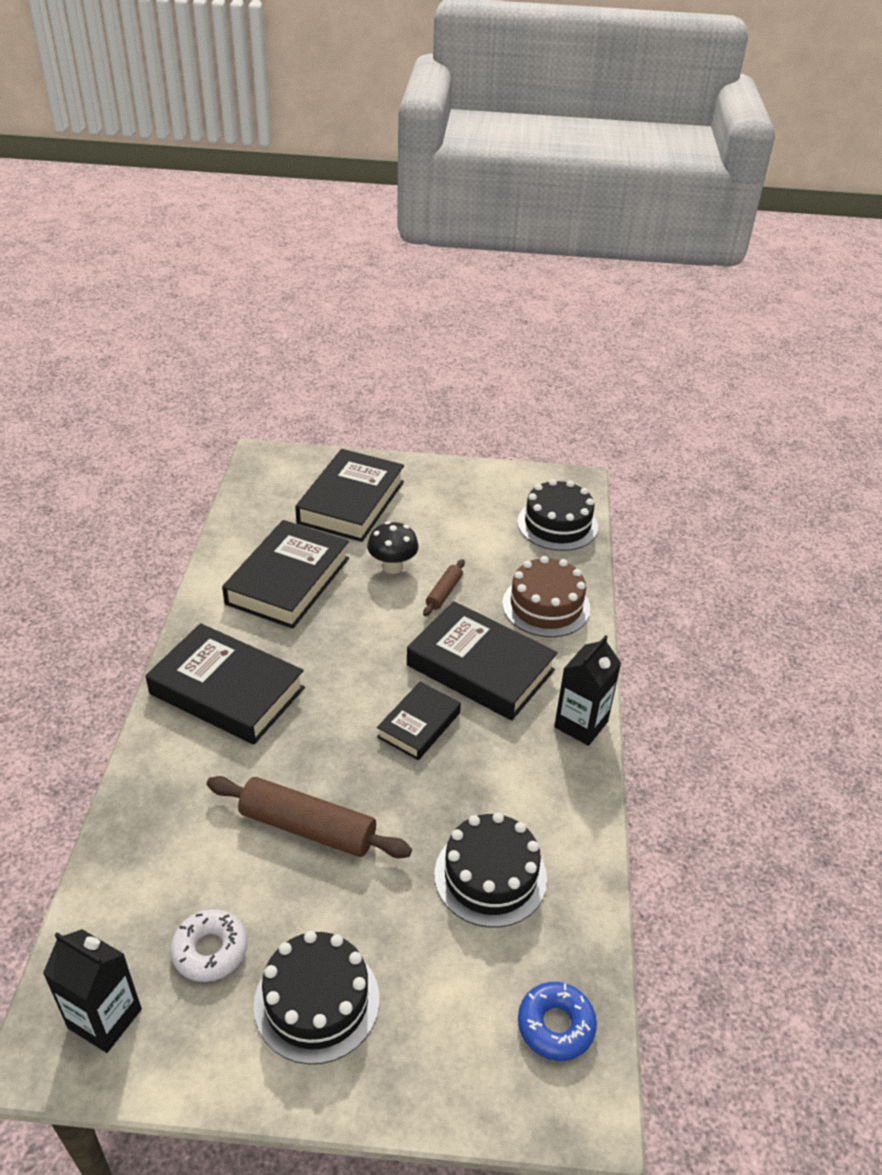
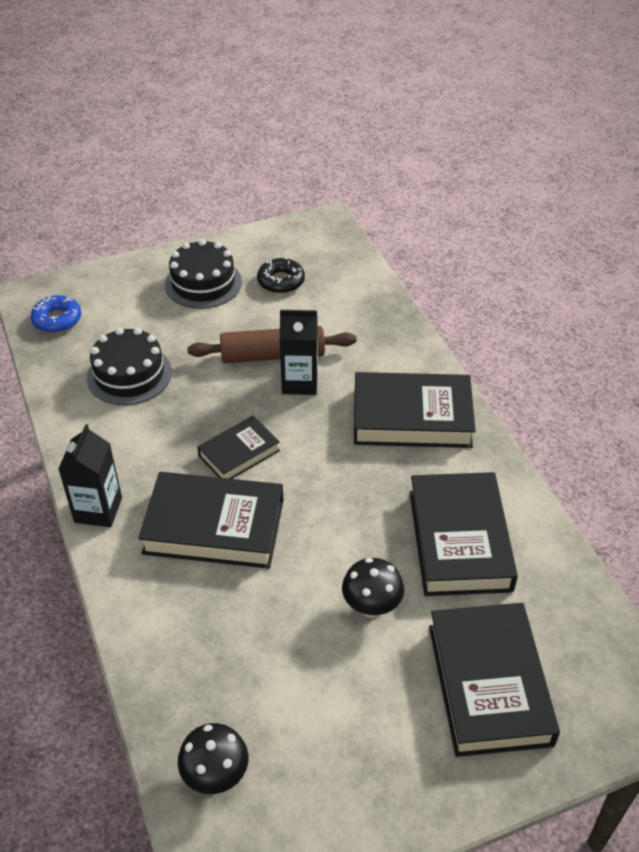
camera: 155 degrees right, 5 degrees up
black carton [43,929,142,1053] -> black carton moved to [280,310,318,395]
white donut [170,909,247,982] -> black donut [257,257,305,294]
black book [377,682,461,760] -> black book turned 45 degrees clockwise [197,416,280,479]
brown rolling pin [423,559,465,616] -> none
brown cake [502,556,590,637] -> none
black cake [517,479,598,551] -> black mushroom [178,723,249,794]

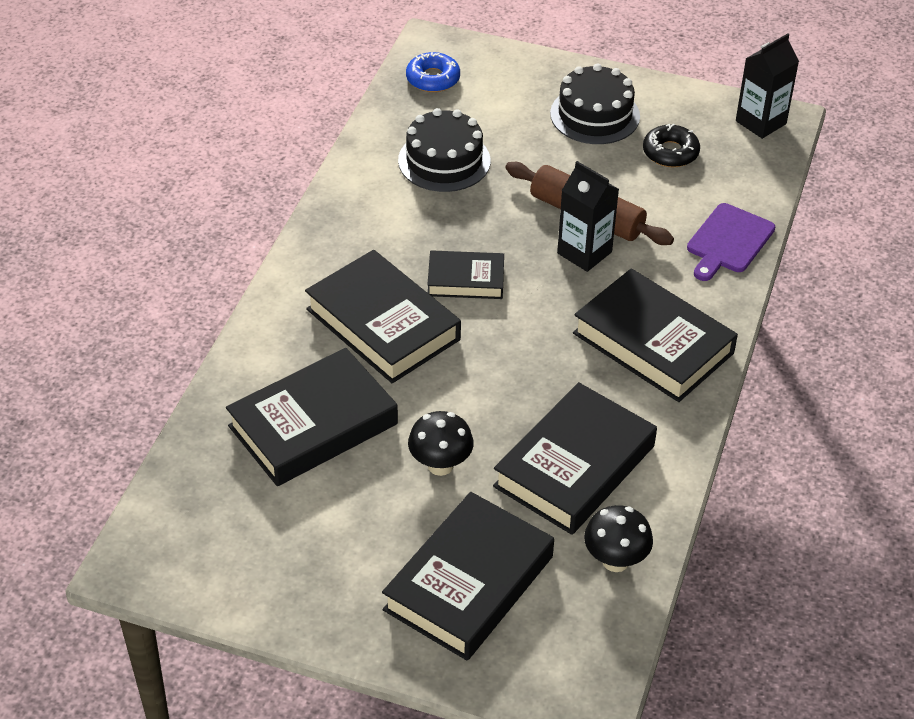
camera: 40 degrees right, 0 degrees up
black carton [59,424,122,527] -> black carton moved to [736,33,799,139]
black mushroom [178,723,249,794] -> black mushroom moved to [584,505,653,572]
none -> black book [226,348,398,486]
none -> purple cutting board [687,203,775,281]

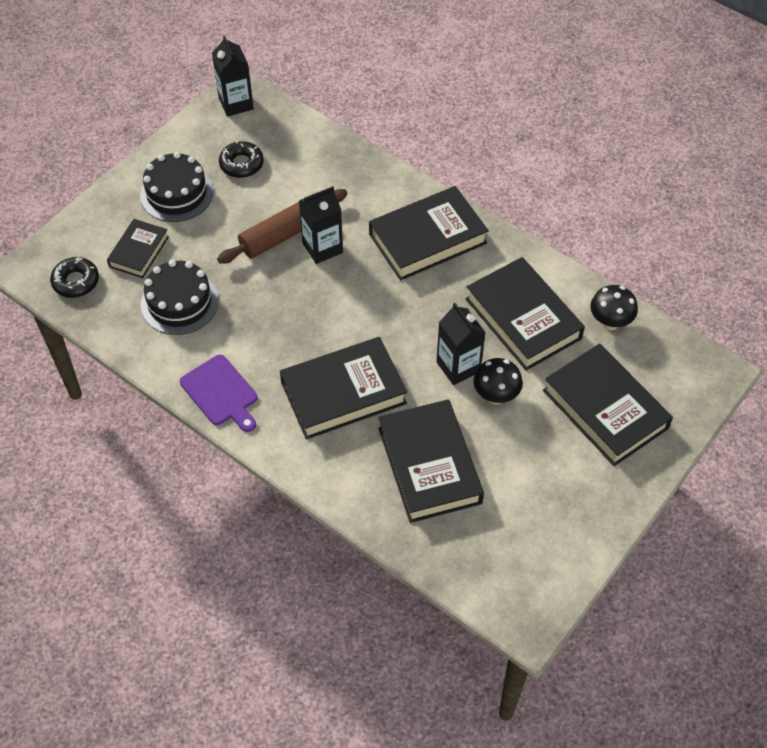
camera: 70 degrees left, 10 degrees up
blue donut [406,52,460,92] -> black donut [50,257,99,298]
black book [427,250,504,299] -> black book moved to [107,219,169,278]
purple cutting board [687,203,775,281] -> purple cutting board moved to [180,355,258,432]
none -> black carton [436,303,486,385]

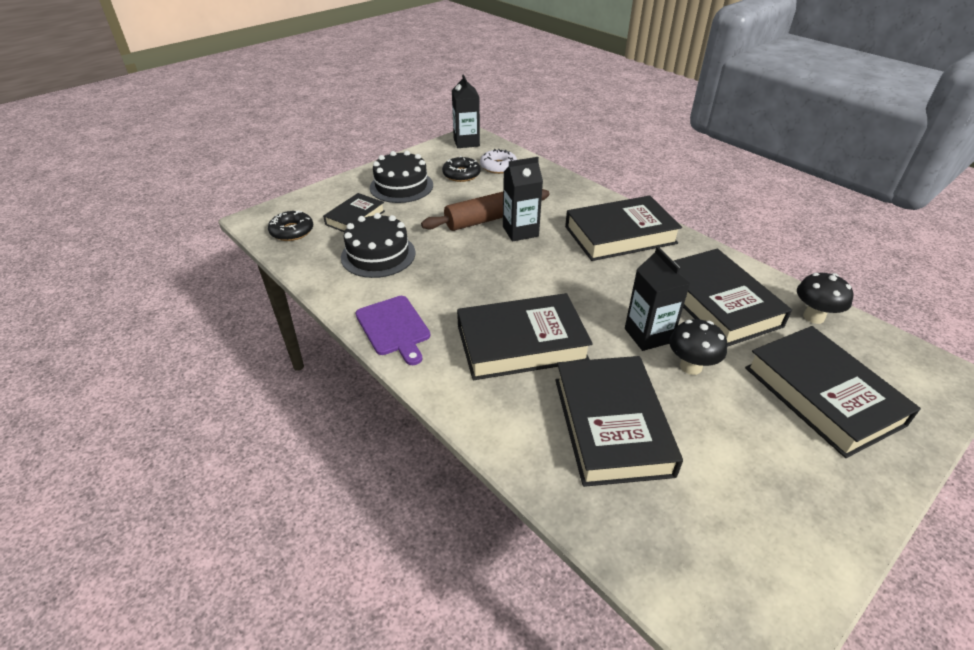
camera: 10 degrees right, 15 degrees down
none -> white donut [480,149,517,174]

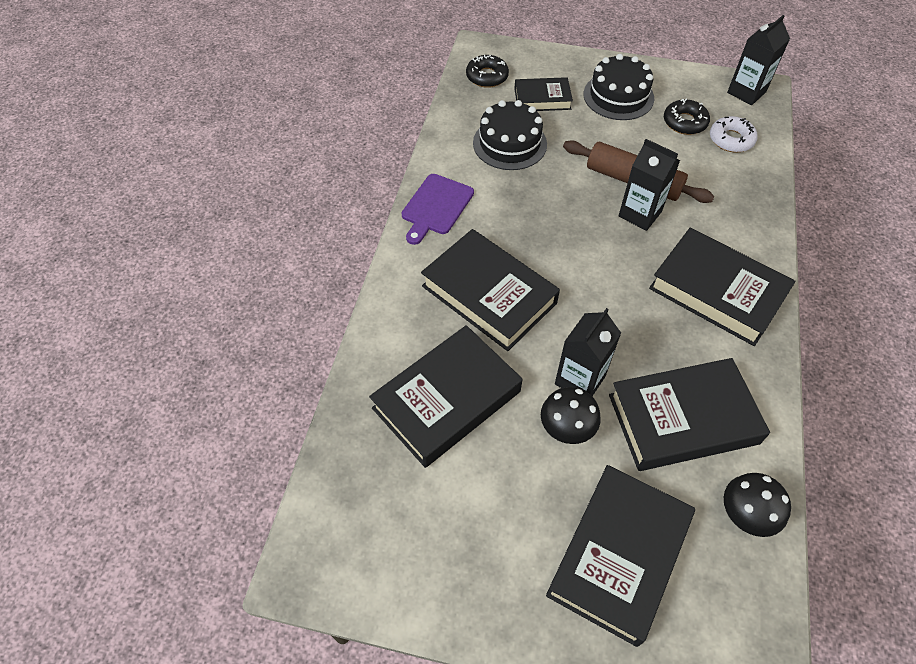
camera: 55 degrees right, 15 degrees up
black book [674,249,792,347] -> black book turned 45 degrees clockwise [609,358,770,471]

